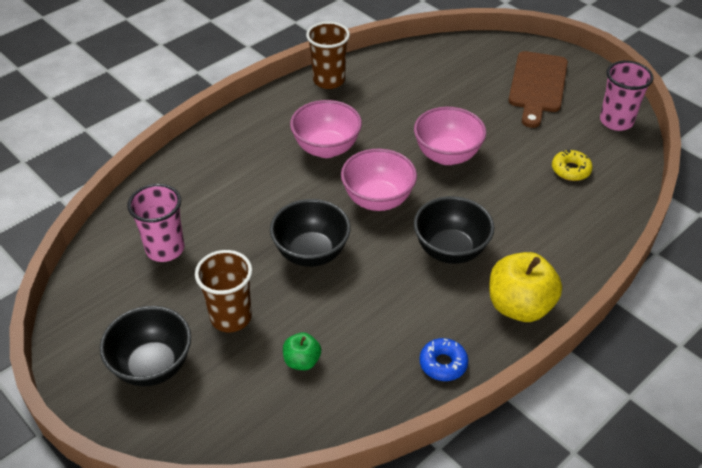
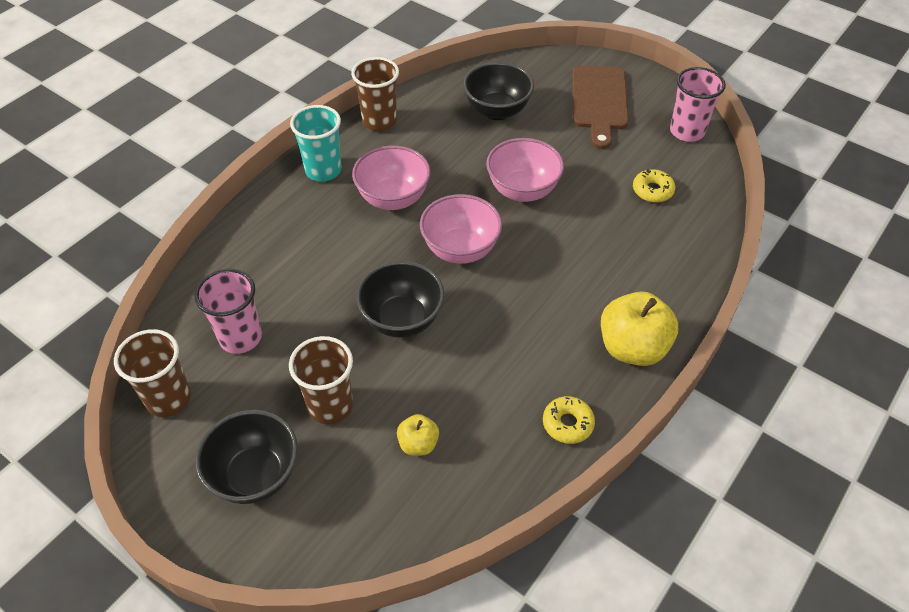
camera: 10 degrees left, 5 degrees up
green apple [283,333,321,370] -> yellow apple [397,414,439,456]
black bowl [414,196,494,264] -> black bowl moved to [463,62,534,120]
blue donut [420,338,468,381] -> yellow donut [543,396,595,444]
none -> brown cup [114,329,191,417]
none -> turquoise cup [290,105,342,181]

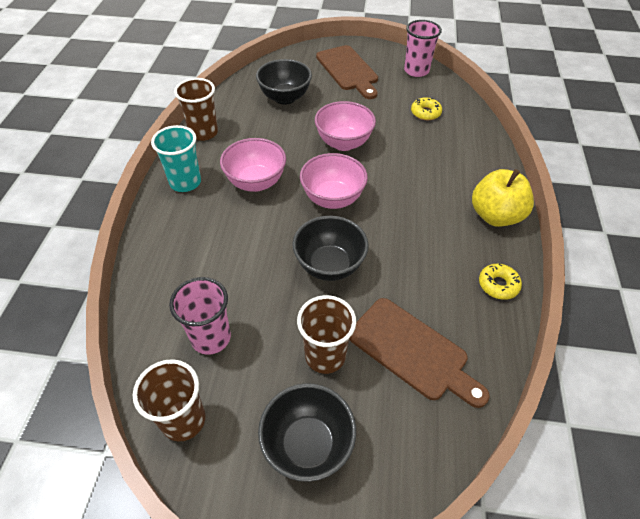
camera: 30 degrees left, 0 degrees up
yellow apple [397,414,439,456] -> brown cutting board [349,298,490,408]

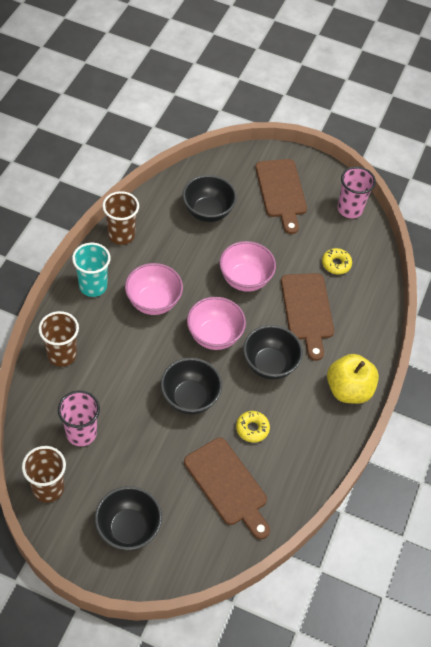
camera: 10 degrees right, 5 degrees up
brown cup [297,295,356,374] -> brown cup moved to [38,311,79,367]
yellow donut [479,264,522,300] -> yellow donut moved to [236,411,270,443]
none -> black bowl [243,325,303,380]
none -> brown cutting board [281,273,334,361]

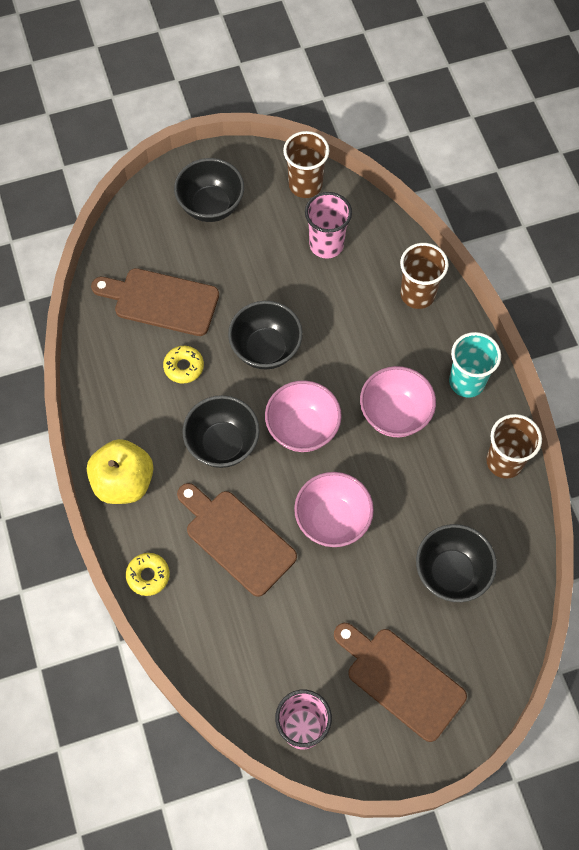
camera: 145 degrees right, 10 degrees up
yellow donut [322,248,352,274] -> yellow donut moved to [126,553,170,596]

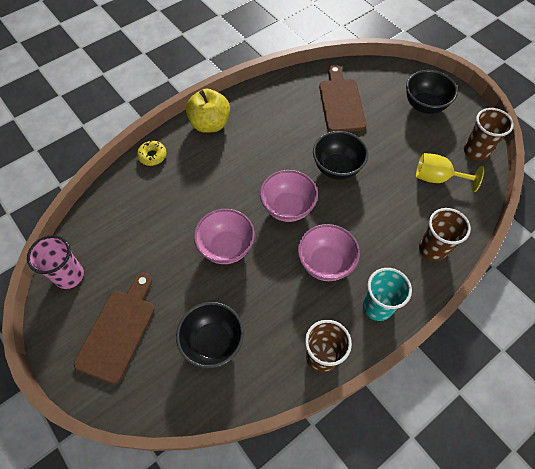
camera: 70 degrees right, 5 degrees down
yellow donut [163,346,204,383] -> none
brown cutting board [177,483,297,597] -> none
black bowl [182,395,260,468] -> none
pink cup [305,192,352,259] -> yellow goblet [416,153,484,192]

